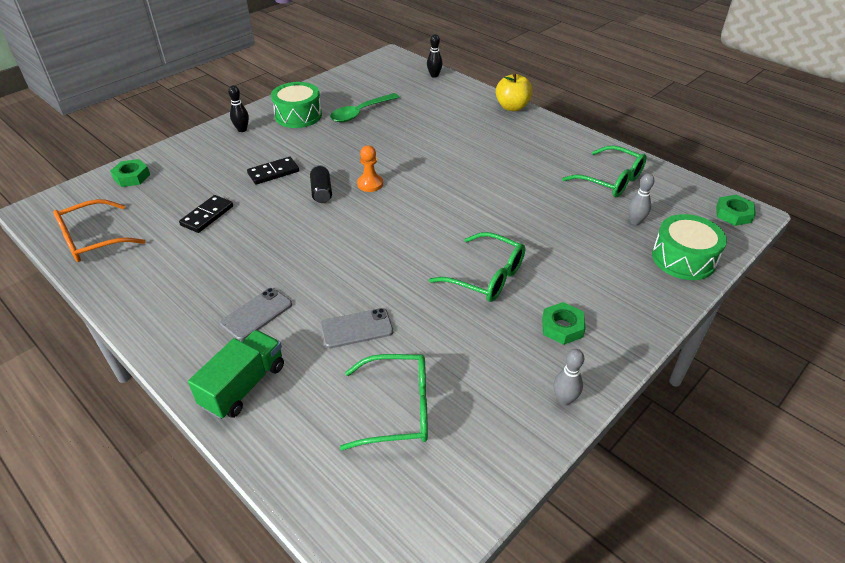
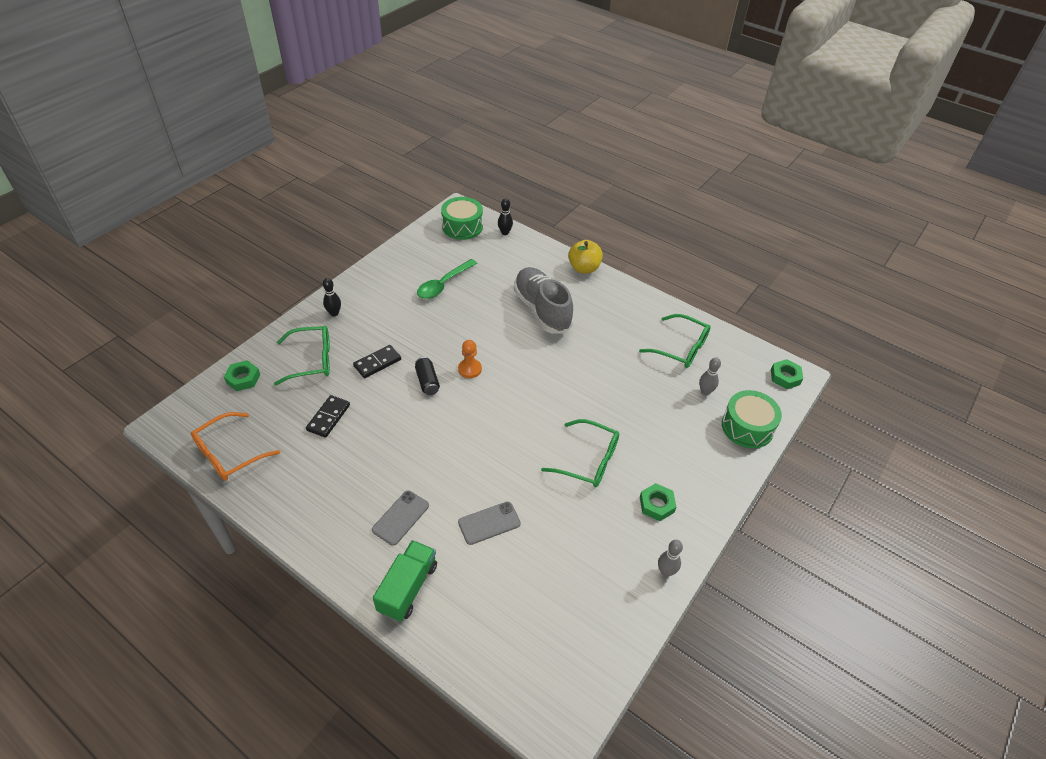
camera: 10 degrees left, 5 degrees up
green drum [271,82,322,128] -> green drum moved to [441,197,483,240]
green glasses [340,354,428,450] -> green glasses moved to [274,326,330,386]
none -> grey shoe [514,267,574,334]

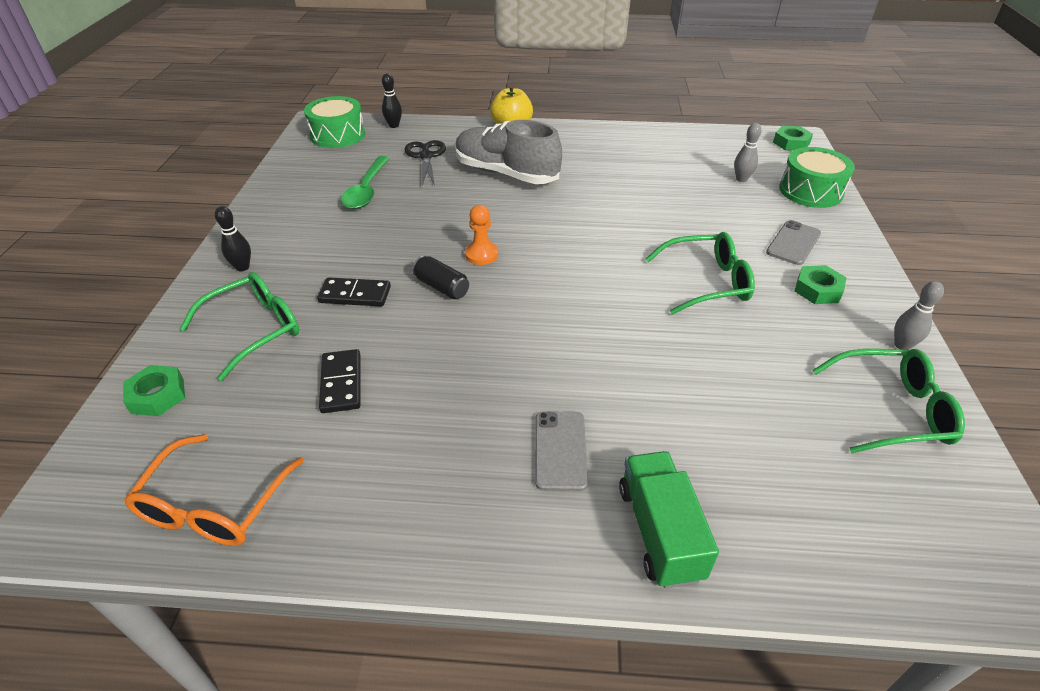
camera: 30 degrees left, 5 degrees down
black domino [353,345,401,378] -> black domino turned 75 degrees clockwise [317,277,391,307]
grey phone [458,501,521,545] -> grey phone moved to [766,220,821,265]
green glasses [639,314,711,368] -> green glasses moved to [812,349,965,453]
none -> black scissors [404,140,446,186]

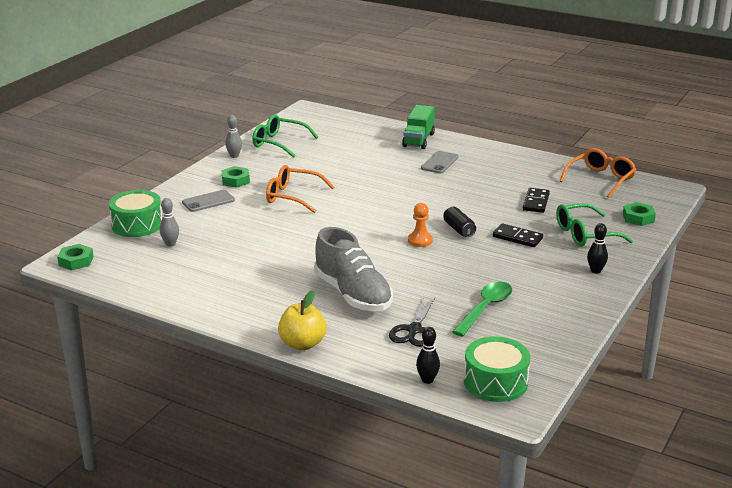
camera: 155 degrees left, 15 degrees down
green glasses [645,232,755,315] -> orange glasses [266,165,334,213]

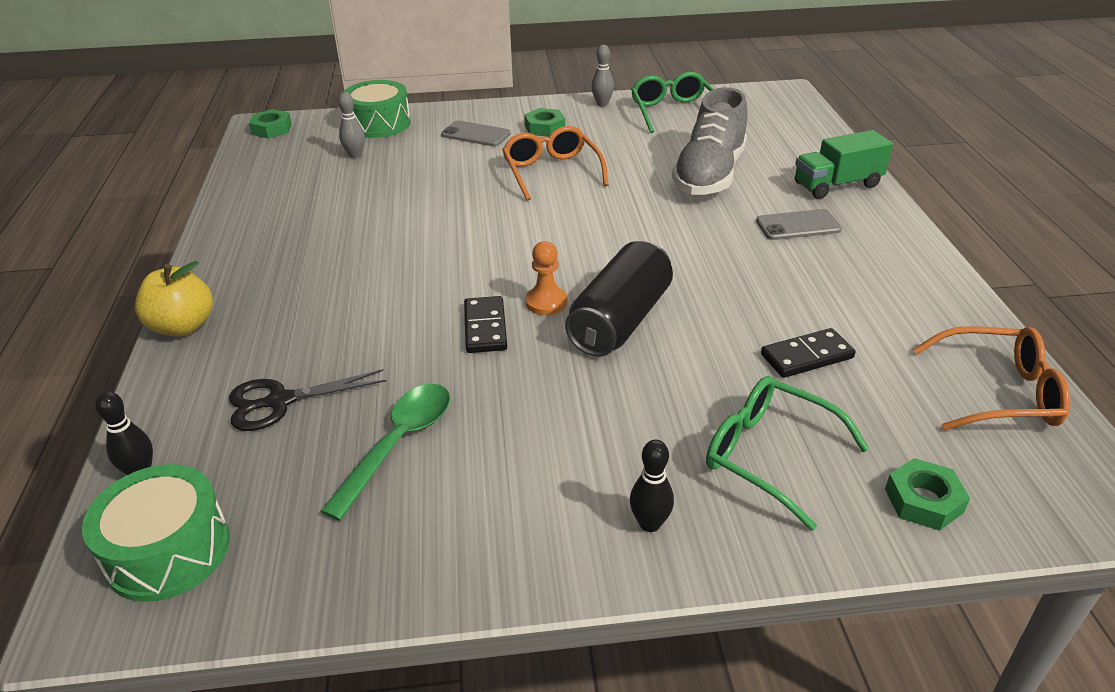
camera: 55 degrees right, 10 degrees up
grey shoe [314,227,393,312] -> grey shoe moved to [672,87,748,195]
black can [443,207,476,237] -> black can [565,241,673,357], size x1.92
green spoon [452,282,512,336] -> green spoon turned 60 degrees counterclockwise [320,384,450,521]
black domino [493,224,543,247] -> black domino moved to [464,296,507,353]

